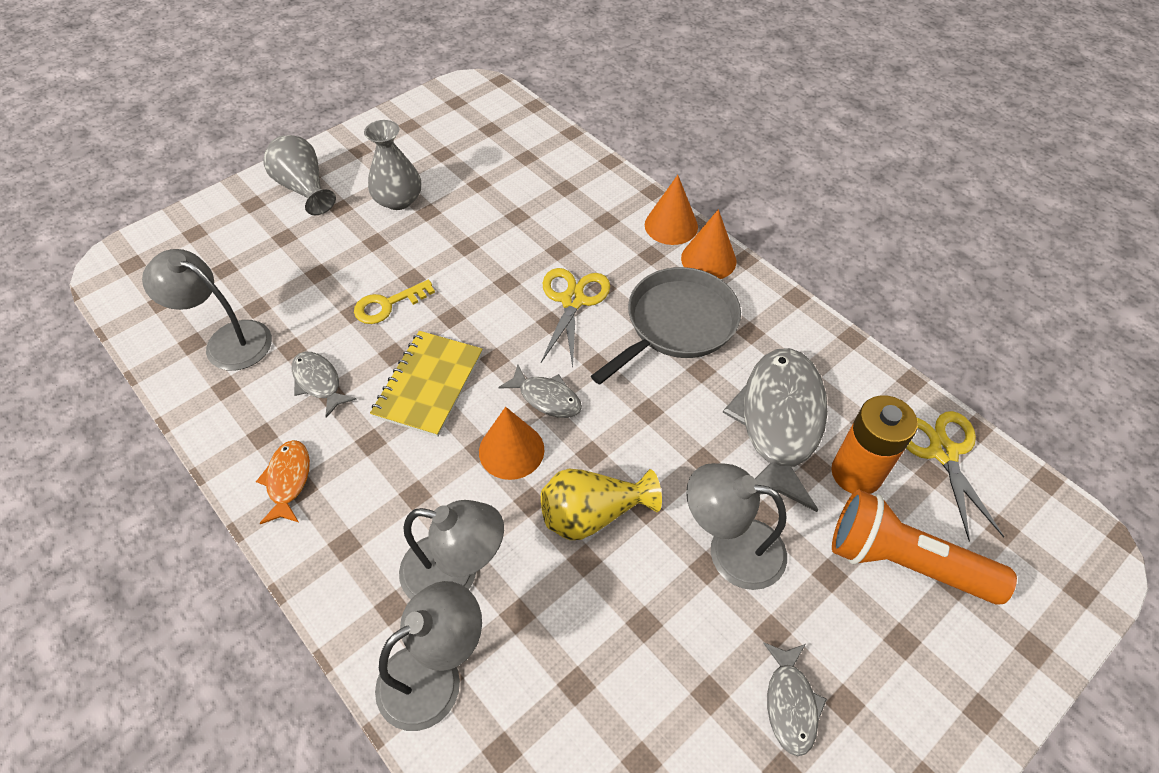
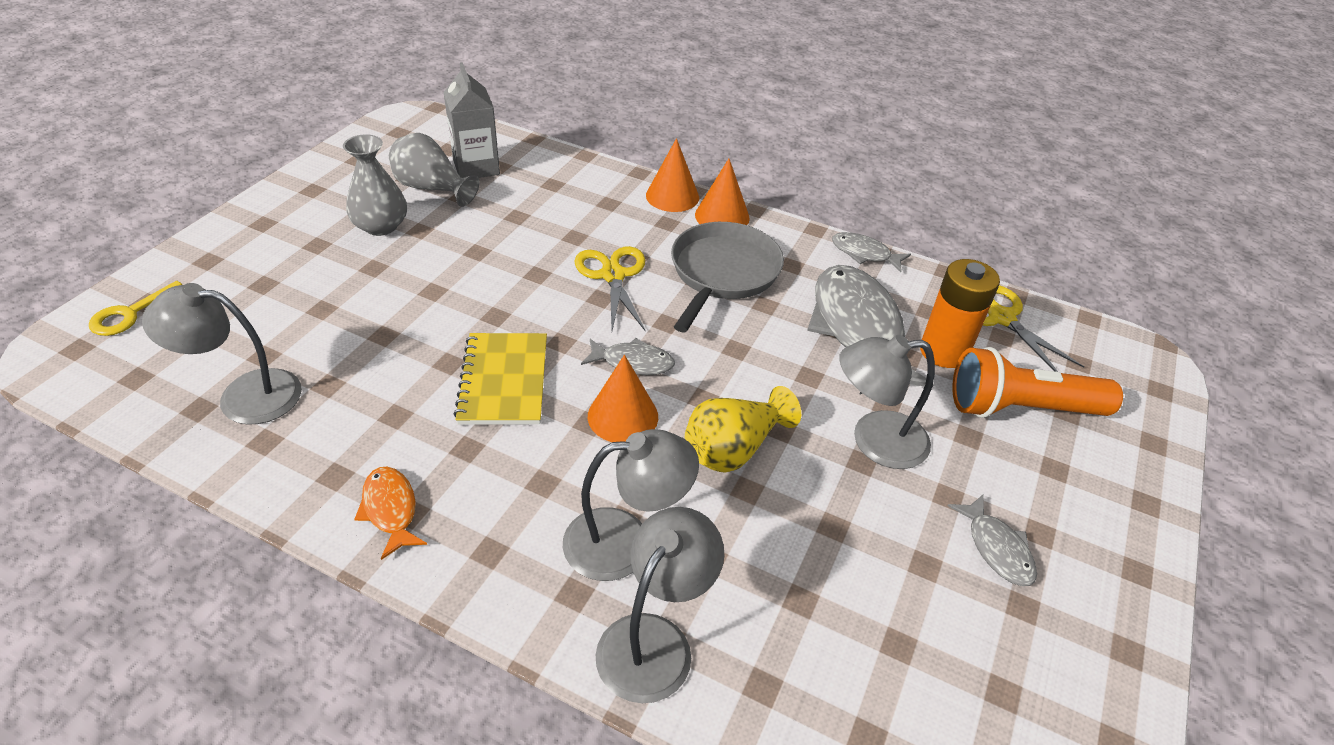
camera: 25 degrees left, 10 degrees down
grey vase [263,135,336,215] -> grey vase moved to [389,133,479,207]
grey fish [292,352,357,418] -> grey fish moved to [832,232,911,272]
yellow key [354,280,435,324] -> yellow key moved to [89,281,182,336]
none -> grey carton [443,62,500,178]

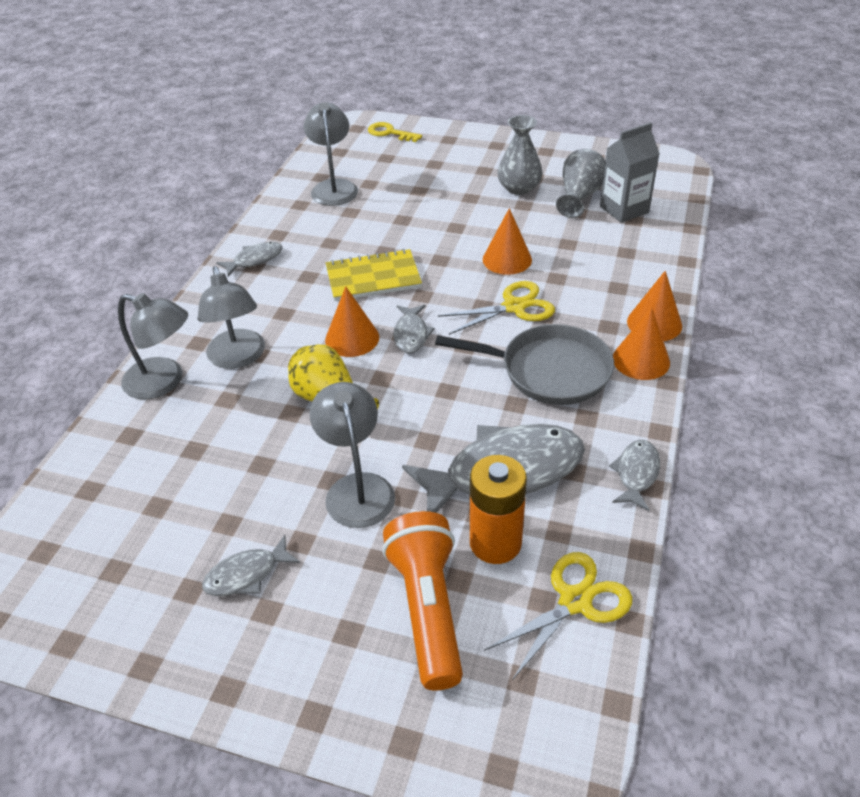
camera: 85 degrees right, 0 degrees up
orange fish [354,467,427,560] -> grey fish [216,242,283,277]
none -> orange cone [483,208,532,275]

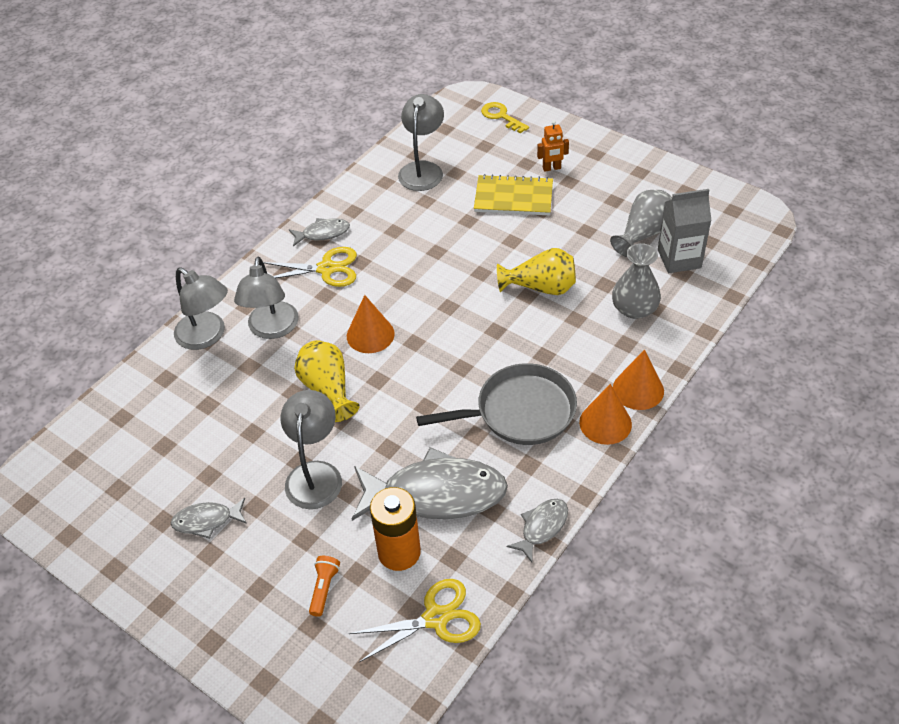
camera: 20 degrees right, 5 degrees up
yellow notebook [326,249,422,301] -> yellow notebook moved to [474,174,553,215]
orange flashlight [382,511,463,690] -> orange flashlight [309,556,340,617], size x0.44
grey fish [393,305,435,353] -> none
grey pan [435,324,614,405] -> grey pan turned 45 degrees counterclockwise [416,363,577,445]
yellow scissors [438,281,555,335] -> yellow scissors moved to [263,247,357,287]
orange cone [483,208,532,275] -> yellow vase [497,248,576,295]
grey vase [497,115,543,195] -> grey vase moved to [612,243,661,319]
none -> orange robot [537,120,569,172]

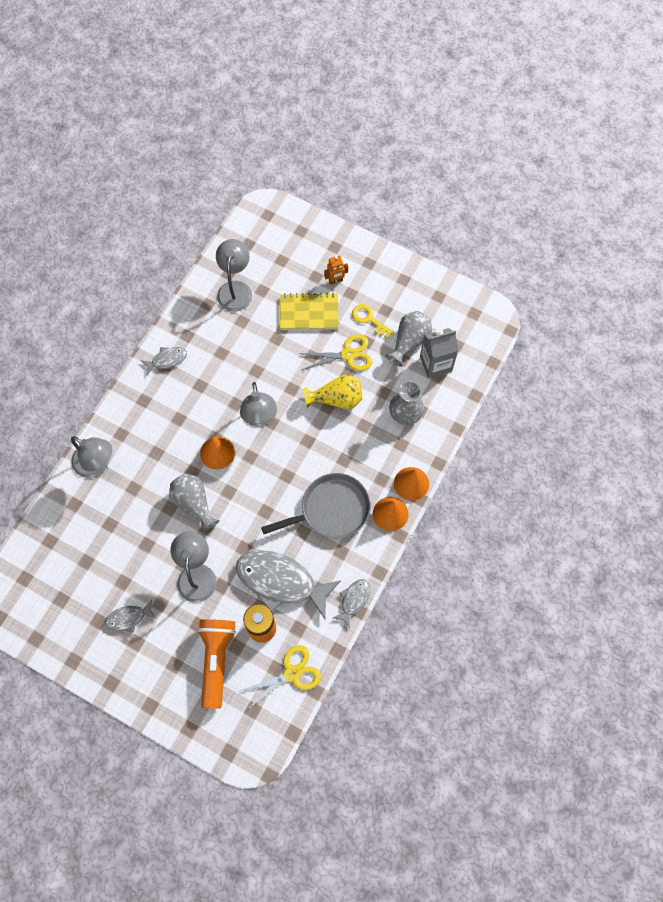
camera: 10 degrees left, 20 degrees up
grey lamp [234,257,299,339] -> grey lamp moved to [240,382,277,426]
yellow scissors [263,247,357,287] -> yellow scissors moved to [298,334,373,371]
yellow vase [294,340,360,422] -> grey vase [169,473,220,533]
orange flashlight [309,556,340,617] -> orange flashlight [198,619,236,709], size x2.27
grey fish [352,447,508,521] -> grey fish turned 150 degrees counterclockwise [236,550,341,619]
yellow key [481,102,529,133] -> yellow key moved to [352,304,394,338]

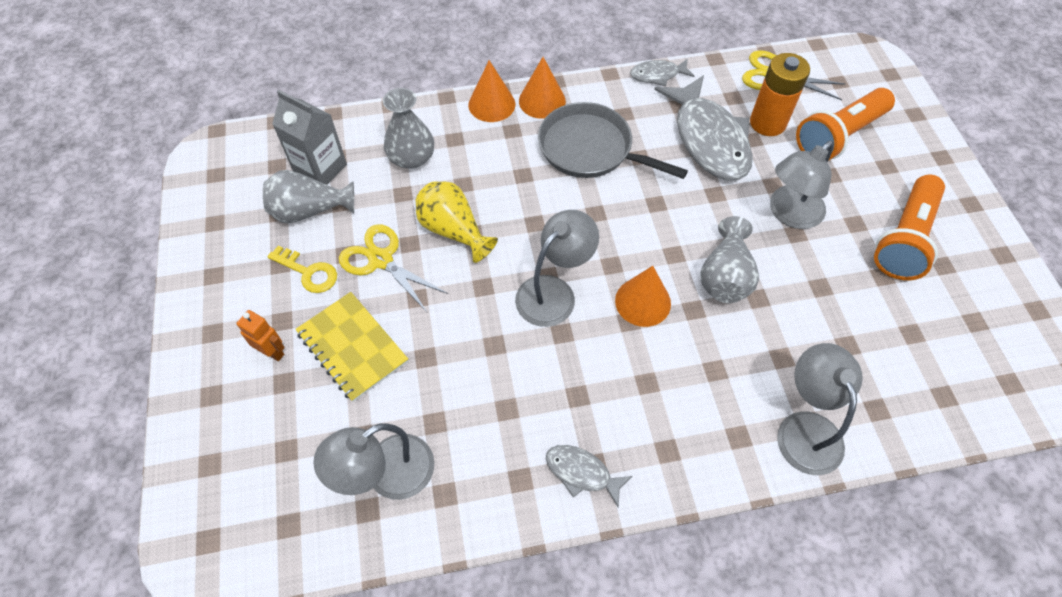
camera: 130 degrees left, 10 degrees down
grey fish [105,600,157,633] -> orange flashlight [874,174,945,280]
yellow key [352,304,394,338] -> yellow key turned 60 degrees counterclockwise [267,246,337,293]

